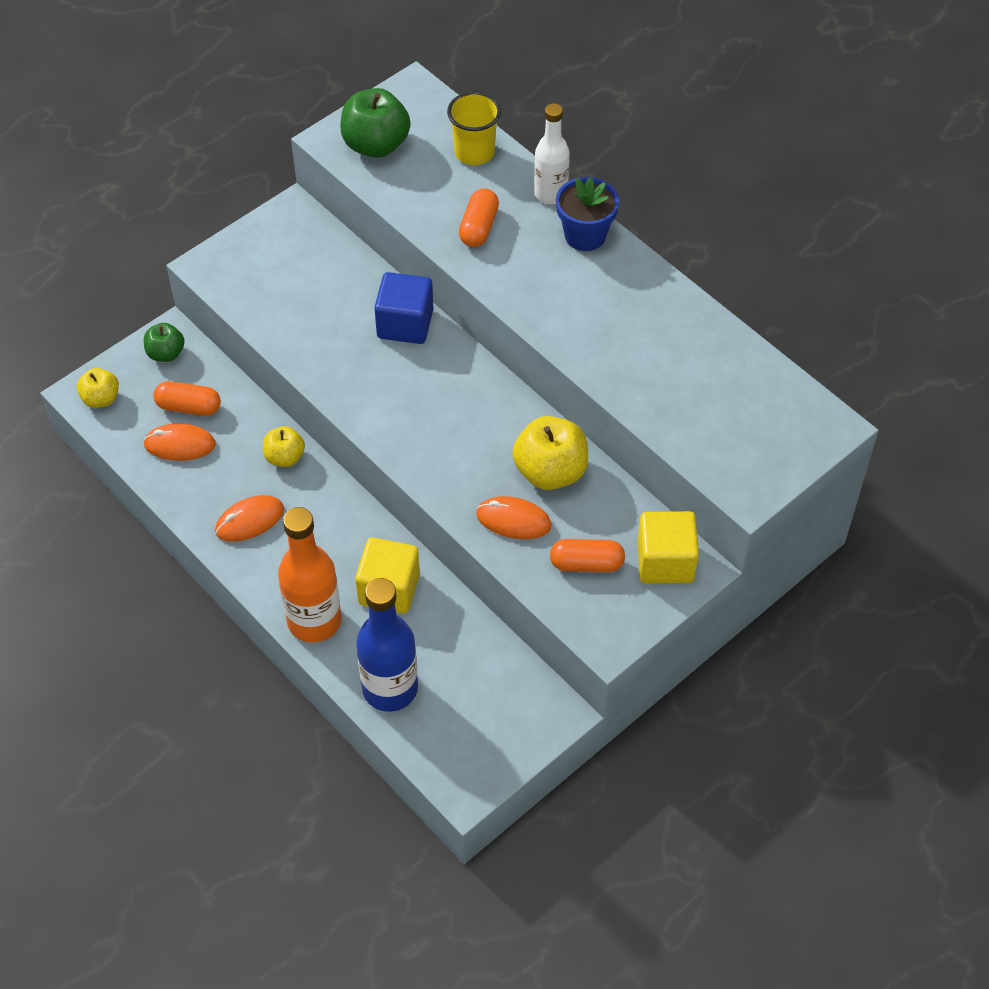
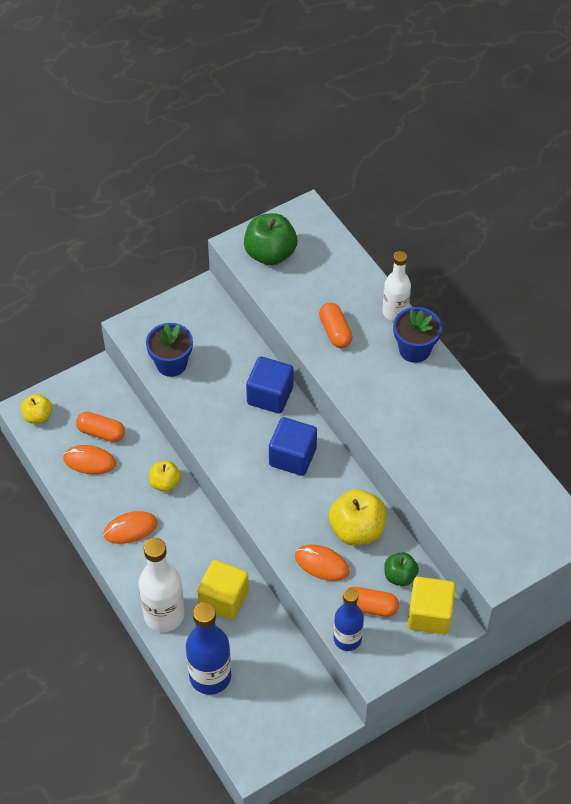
camera: 10 degrees right, 0 degrees up
green apple [144,323,185,362] -> green apple moved to [384,552,419,586]
orange bottle [278,507,342,643] -> white bottle [138,538,185,632]
yellow cup [447,92,501,165] -> none
orange capsule [459,189,499,247] -> orange capsule turned 45 degrees counterclockwise [319,303,353,348]
none -> blue flower pot [146,323,193,377]
none -> blue cube [269,417,317,476]
none -> blue bottle [334,588,364,651]

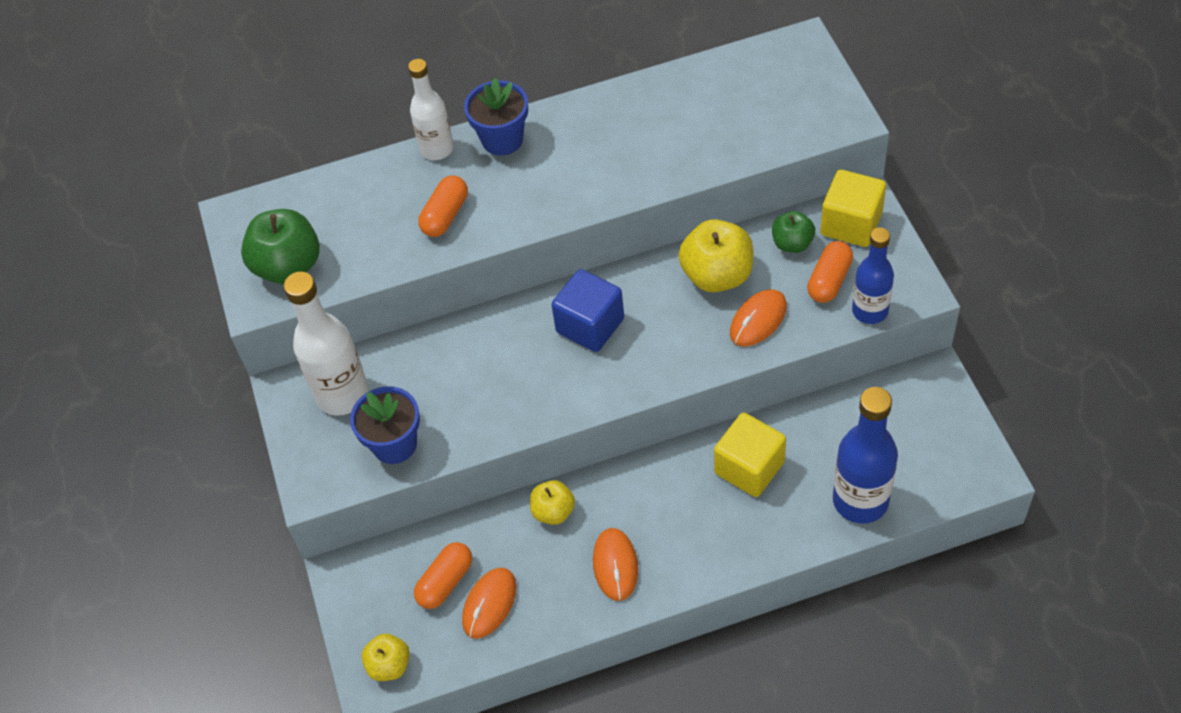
camera: 70 degrees left, 0 degrees up
white bottle [138,538,185,632] -> white bottle moved to [284,272,369,415]
blue cube [246,356,294,414] -> none
orange capsule [319,303,353,348] -> orange capsule turned 60 degrees counterclockwise [418,176,468,237]

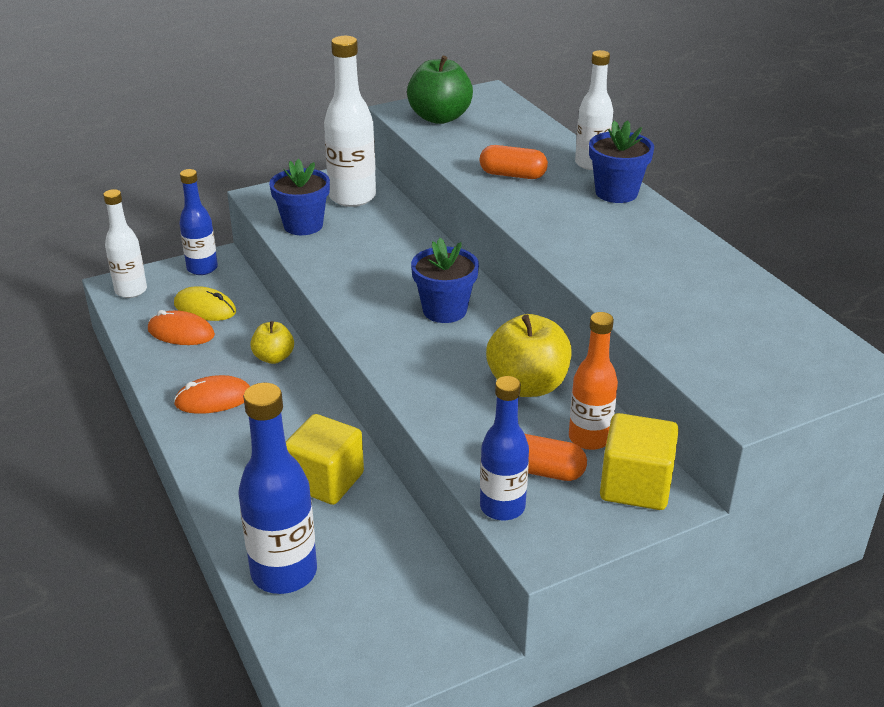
camera: 75 degrees right, 20 degrees down
yellow apple [361,634,410,681] -> white bottle [103,189,147,298]
orange capsule [414,542,472,609] -> yellow mouse [174,286,236,321]
blue cube [552,269,624,352] -> blue flower pot [411,238,479,323]
orange mouse [730,289,787,346] -> none
green apple [772,211,815,253] -> orange bottle [569,312,618,450]
none -> blue bottle [179,169,218,275]

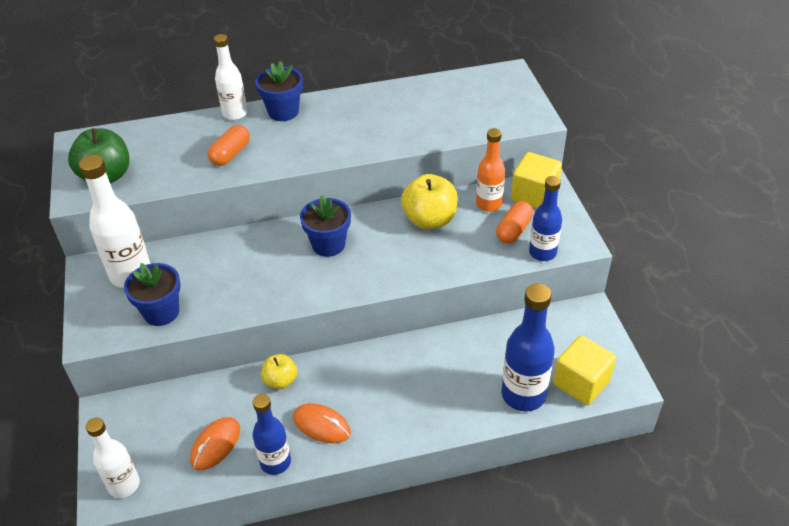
camera: 75 degrees left, 10 degrees up
yellow mouse [174,286,236,321] -> none
orange mouse [174,375,250,414] -> orange mouse turned 60 degrees counterclockwise [293,403,351,443]
blue bottle [179,169,218,275] -> blue bottle moved to [253,394,291,475]
yellow cube [286,414,364,505] -> yellow cube moved to [553,335,616,405]

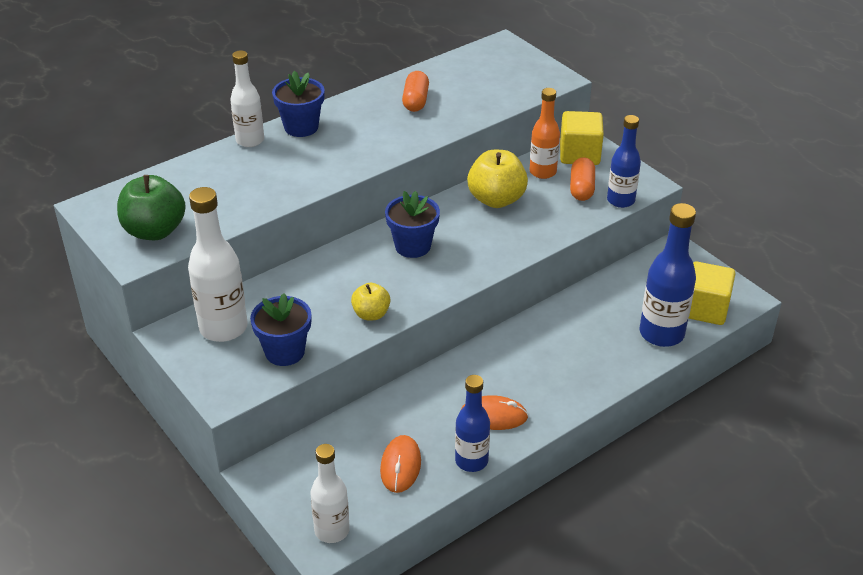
camera: 25 degrees left, 5 degrees down
orange capsule [208,125,250,166] -> orange capsule moved to [402,71,429,112]
yellow apple [261,354,297,389] -> yellow apple moved to [351,283,391,320]

